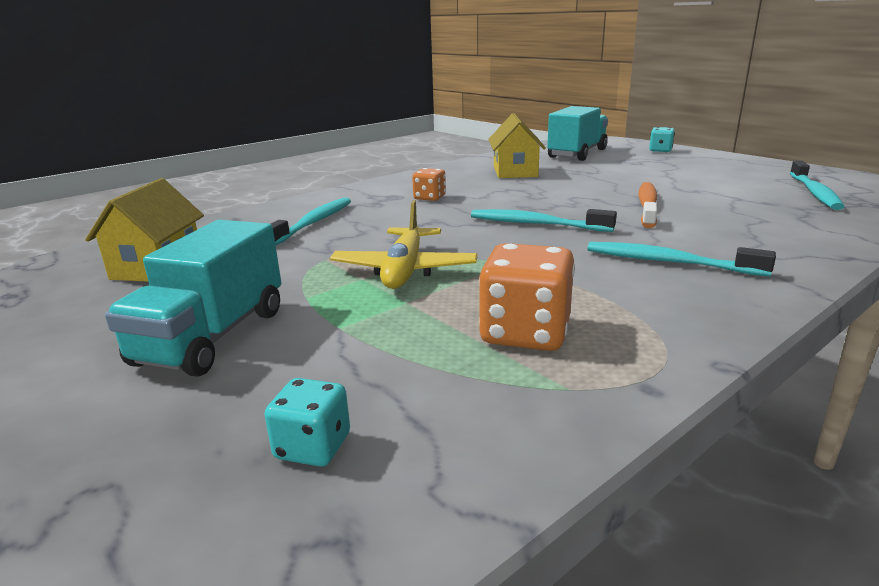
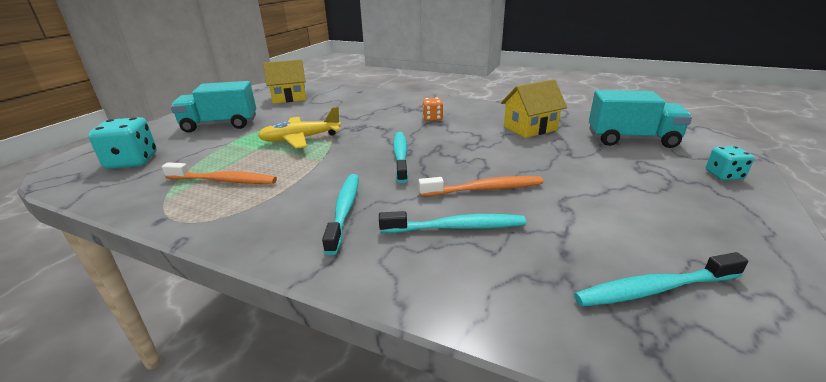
camera: 65 degrees right, 5 degrees up
turquoise dice [265,378,350,467] -> turquoise dice [88,117,157,169], size x1.73
turquoise toothbrush [271,197,351,245] -> turquoise toothbrush moved to [379,211,526,233]
orange dice [479,243,575,351] -> orange toothbrush [162,162,277,184]

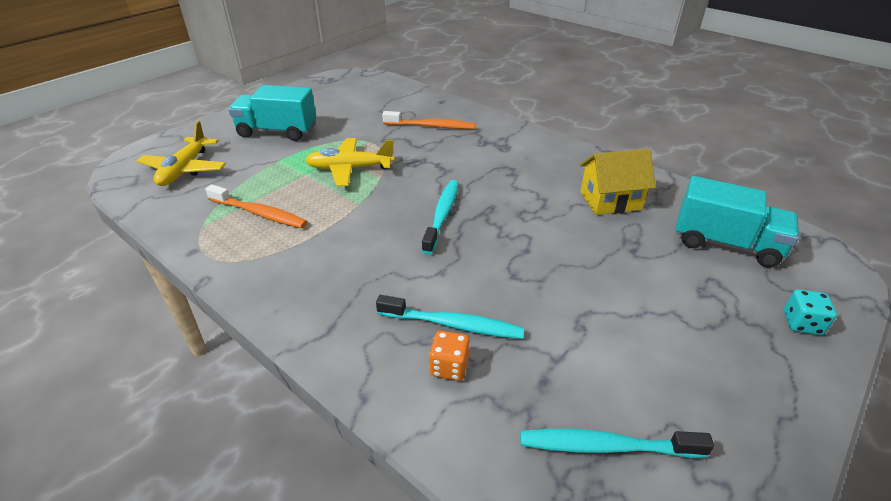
camera: 15 degrees right, 10 degrees up
turquoise dice [88,117,157,169] -> yellow plane [137,121,226,186]
yellow house [263,59,306,104] -> none
turquoise toothbrush [322,174,359,255] -> none
orange toothbrush [418,176,543,197] -> orange toothbrush moved to [382,111,475,129]
orange dice [422,97,443,121] -> orange dice moved to [429,331,470,381]

